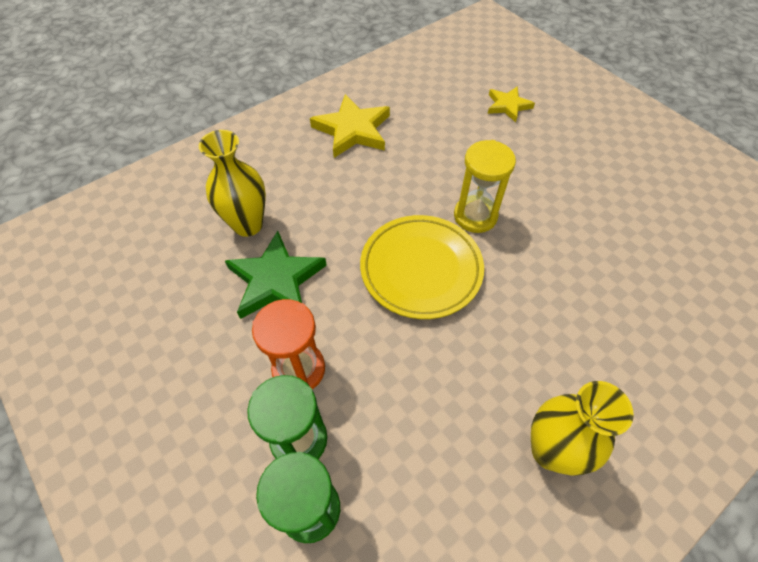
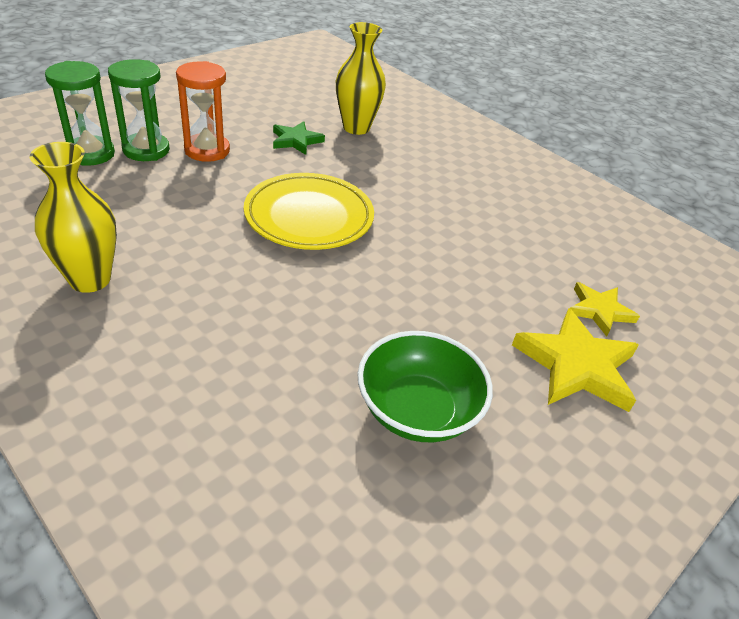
camera: 80 degrees right, 15 degrees down
green star [225,231,327,319] -> green star [273,121,325,155], size x0.60
yellow star [310,94,390,158] -> yellow star moved to [512,308,639,412]
yellow hourglass [454,140,516,233] -> none
none -> green bowl [357,331,493,442]

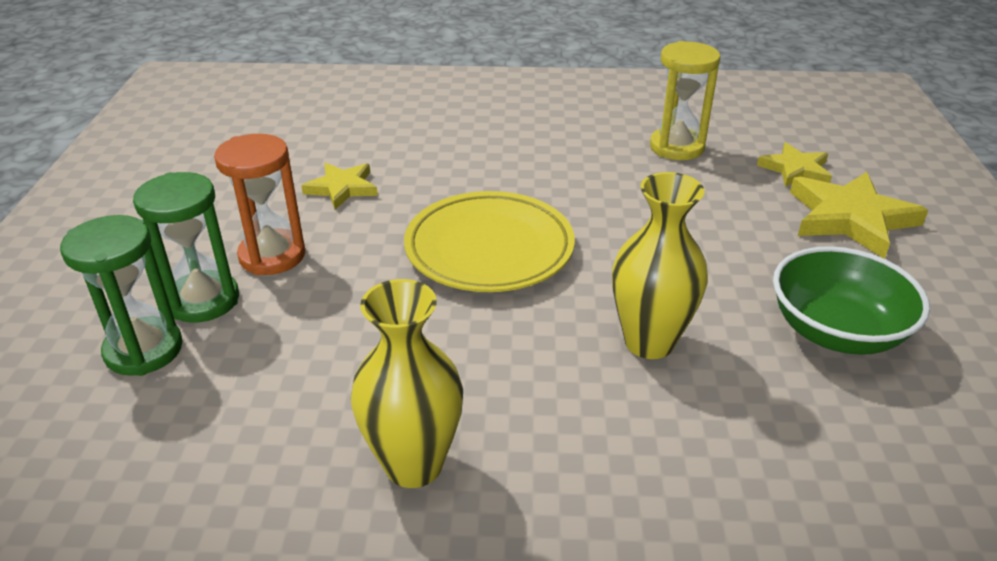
camera: 40 degrees left, 5 degrees down
green star [273,121,325,155] -> yellow star [301,163,378,210]
yellow vase [336,22,386,135] -> yellow vase moved to [612,172,708,359]
none -> yellow hourglass [650,41,720,160]

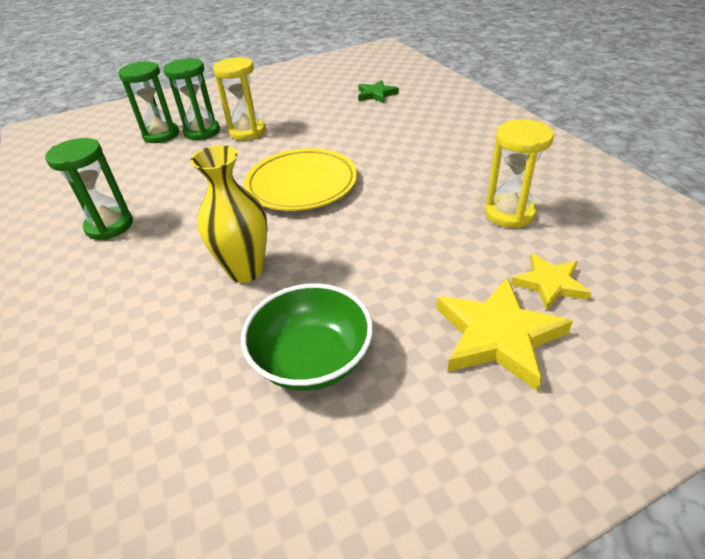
camera: 65 degrees right, 5 degrees up
orange hourglass [214,134,305,275] -> yellow hourglass [213,57,265,141]
yellow star [301,163,378,210] -> none
yellow vase [351,279,463,488] -> green hourglass [45,138,133,240]
none -> green star [358,80,399,103]

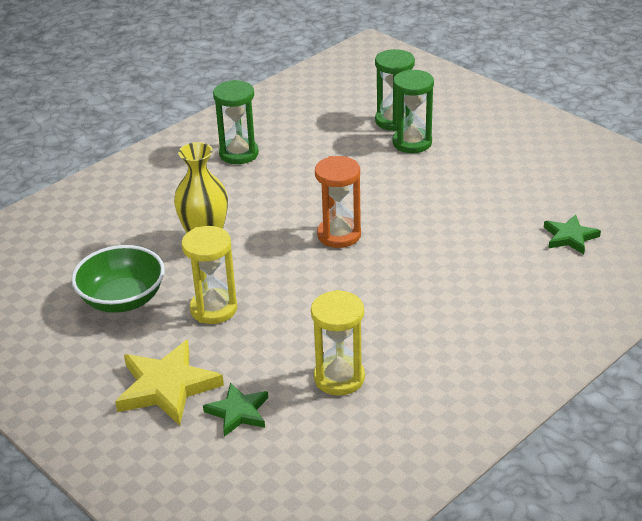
camera: 70 degrees right, 5 degrees down
yellow hourglass [213,57,265,141] -> yellow hourglass moved to [181,226,237,324]
yellow plate [244,148,357,211] -> orange hourglass [315,156,361,248]
yellow star [511,253,591,311] -> green star [203,382,268,437]

